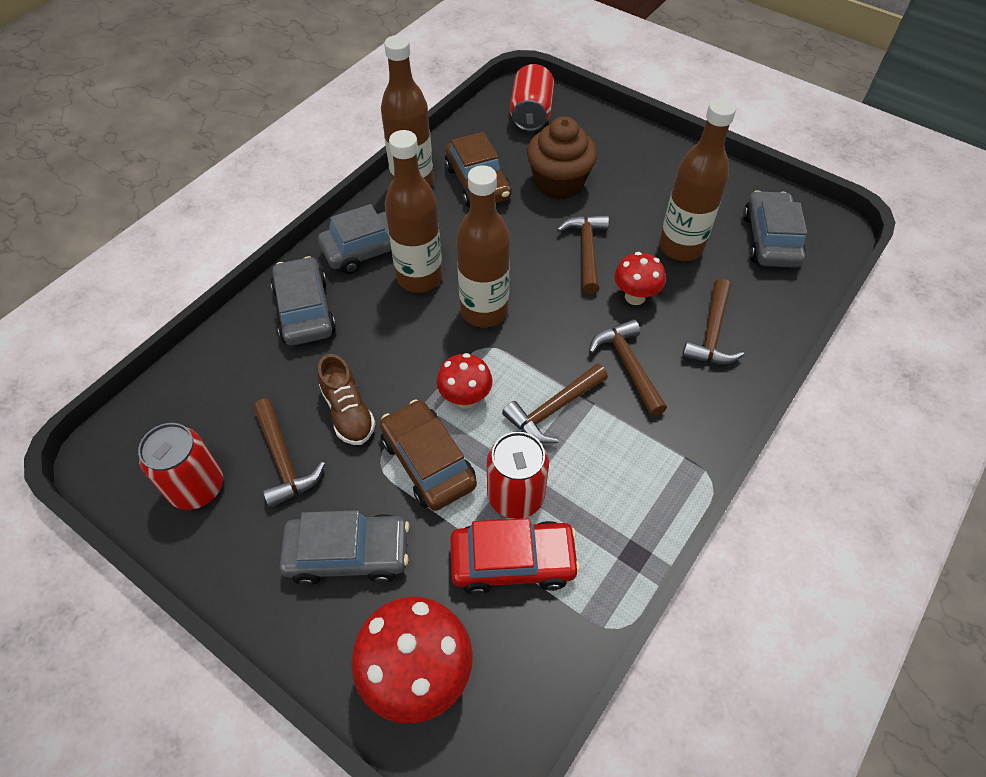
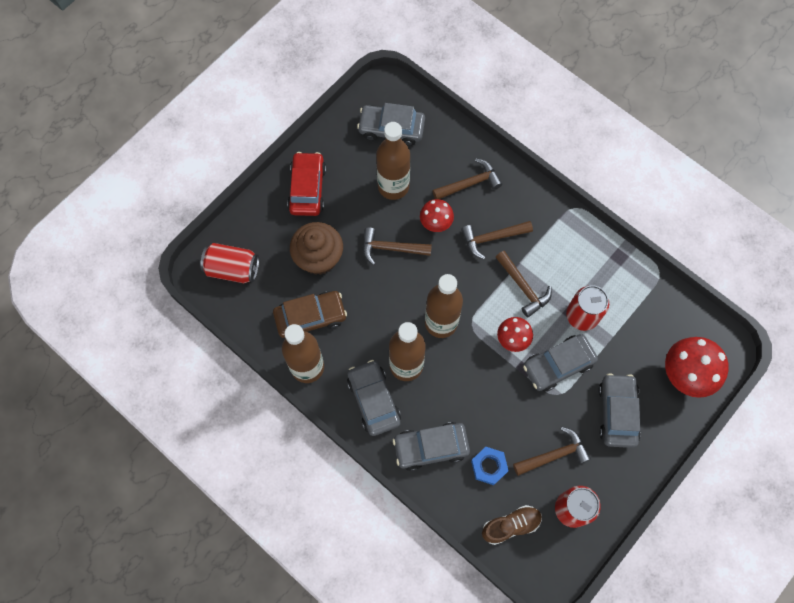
camera: 85 degrees left, 15 degrees up
brown shoe [318,354,376,445] -> brown shoe moved to [482,505,542,545]
brown car [380,399,477,511] -> grey car [523,334,598,392]
red car [450,518,580,595] -> red car moved to [287,152,326,216]
brown hammer [682,278,744,365] -> brown hammer turned 45 degrees counterclockwise [432,159,502,199]
none -> blue nut [471,447,509,485]

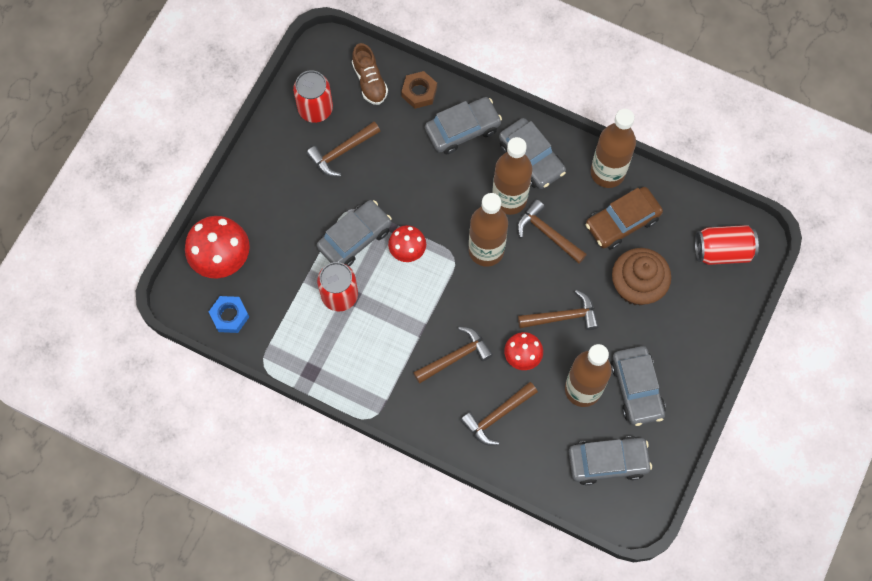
camera: 165 degrees right, 0 degrees up
red car [287,152,326,216] -> none
blue nut [471,447,509,485] -> blue nut moved to [209,296,249,333]
brown shoe [482,505,542,545] -> brown shoe turned 75 degrees counterclockwise [352,43,388,105]
brown hammer [496,251,552,317] -> brown hammer moved to [517,199,587,263]
grey car [599,373,641,448] -> grey car moved to [611,346,666,426]
none -> brown nut [401,71,437,109]

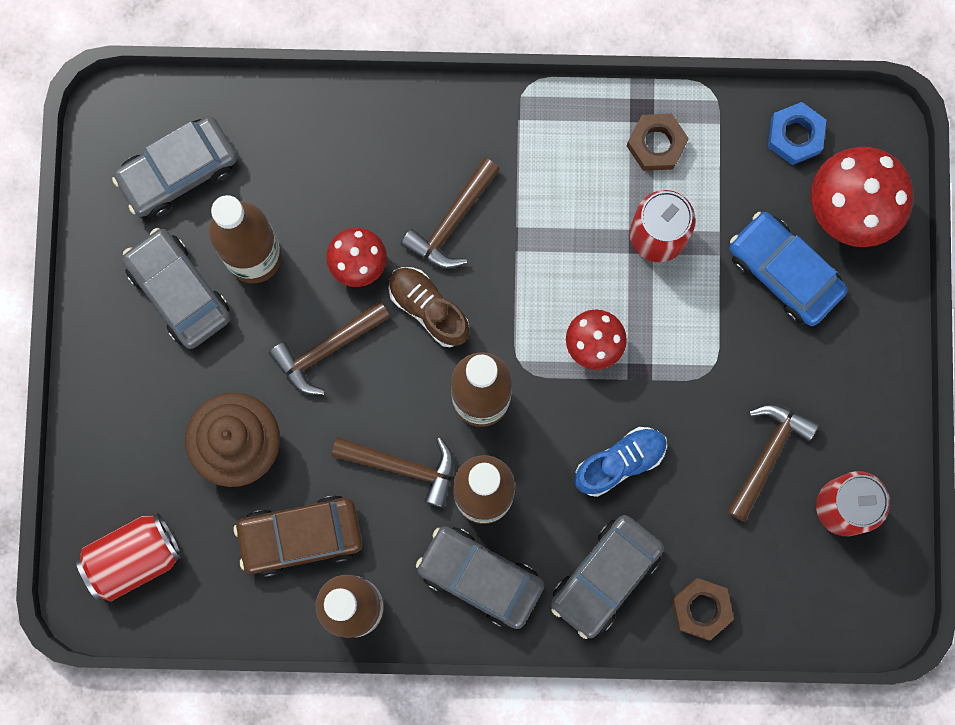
camera: 155 degrees right, 10 degrees up
grey car [317,200,392,266] -> none
brown shoe [352,43,388,105] -> brown shoe moved to [388,267,469,347]
brown hammer [461,382,538,446] -> none
brown car [586,187,663,249] -> brown car turned 135 degrees counterclockwise [234,495,362,577]
none -> blue shoe [574,427,667,497]
none -> brown nut [627,114,689,171]
none -> blue car [729,212,847,326]

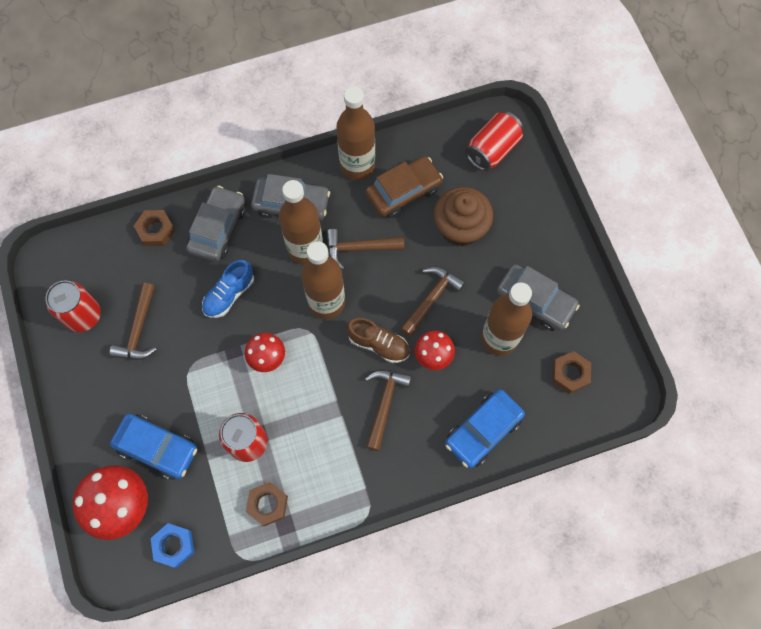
camera: 160 degrees right, 10 degrees down
grey car [112,116,237,218] -> brown nut [552,351,591,394]
none -> blue car [445,389,525,468]

